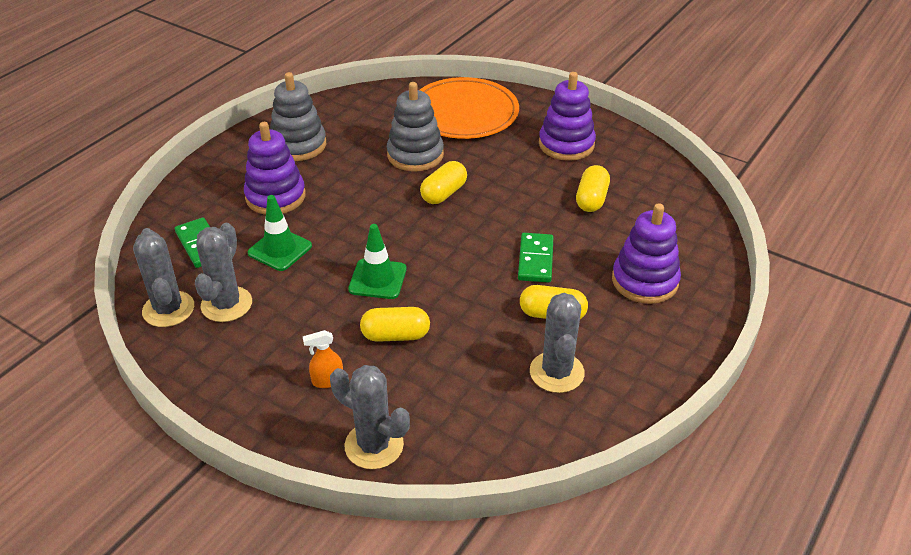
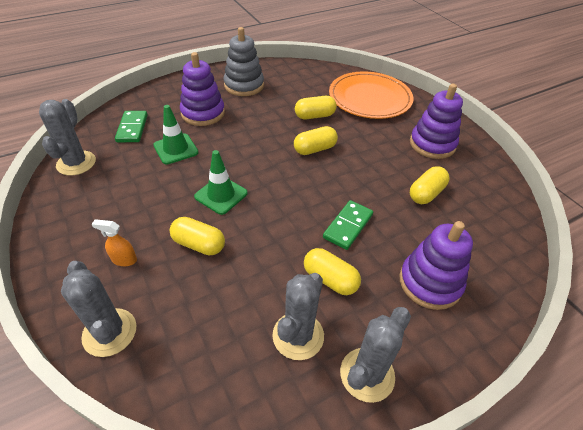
camera: 25 degrees right, 5 degrees up
grey cactus [195,223,252,322] -> grey cactus moved to [340,307,411,403]
grey stacking toy [387,82,444,172] -> yellow capsule [295,96,337,119]

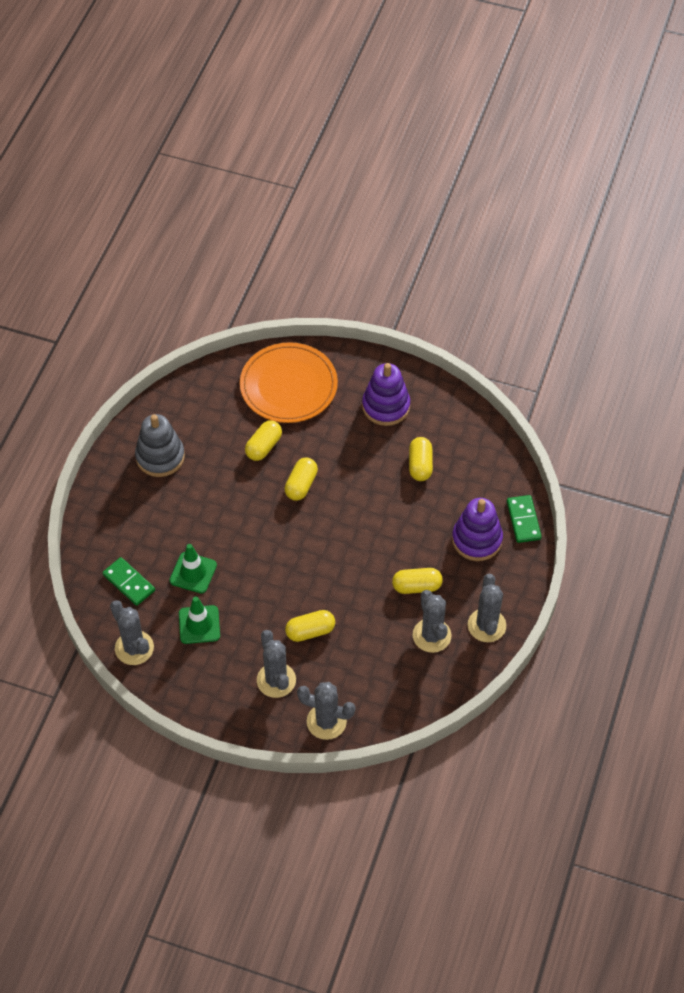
camera: 40 degrees left, 10 degrees up
orange spray bottle [92,220,137,266] -> grey cactus [257,630,296,698]
purple stacking toy [180,52,225,126] -> none
green traffic cone [194,150,248,215] -> green traffic cone moved to [179,596,220,644]
green domino [323,200,373,250] -> green domino moved to [507,495,542,543]

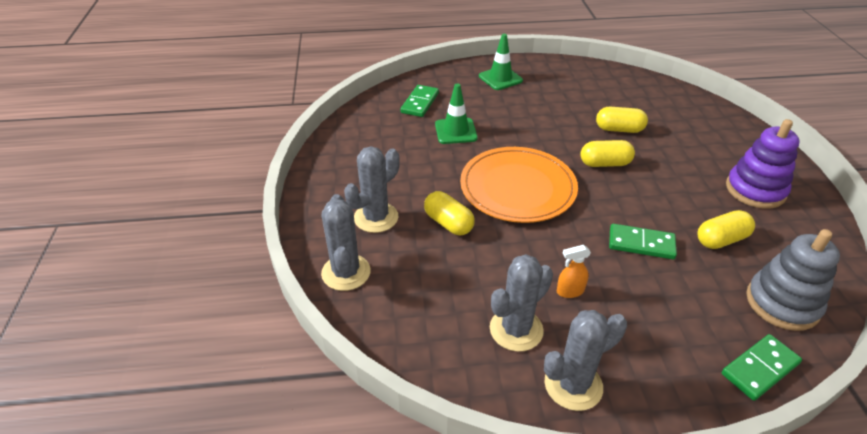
camera: 65 degrees right, 15 degrees down
grey cactus [110,600,154,665] -> none
grey stacking toy [135,414,185,477] -> grey stacking toy moved to [746,229,840,331]
green traffic cone [179,596,220,644] -> green traffic cone moved to [479,34,523,90]
orange plate [240,342,338,423] -> orange plate moved to [460,147,578,223]
yellow capsule [392,568,443,594] -> orange spray bottle [557,245,591,298]
purple stacking toy [452,498,503,561] -> none
none -> green domino [609,224,677,259]

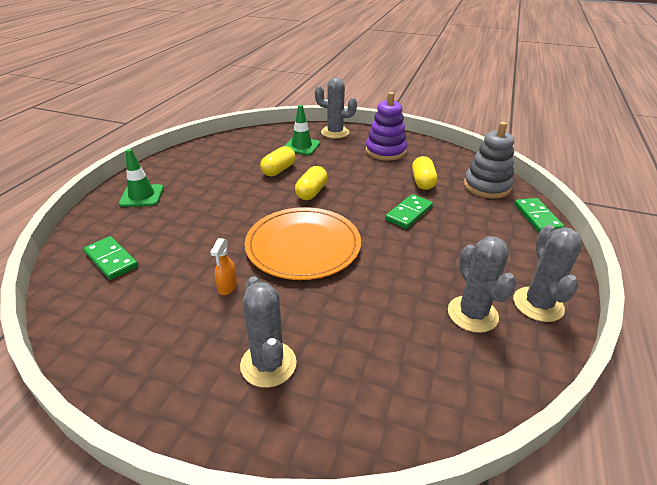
camera: 65 degrees left, 5 degrees down
grey cactus [321,194,371,291] -> grey cactus moved to [315,78,357,138]
yellow capsule [424,191,475,235] -> none
green traffic cone [435,84,478,144] -> green traffic cone moved to [285,105,320,155]
orange spray bottle [557,245,591,298] -> orange spray bottle moved to [210,238,237,295]

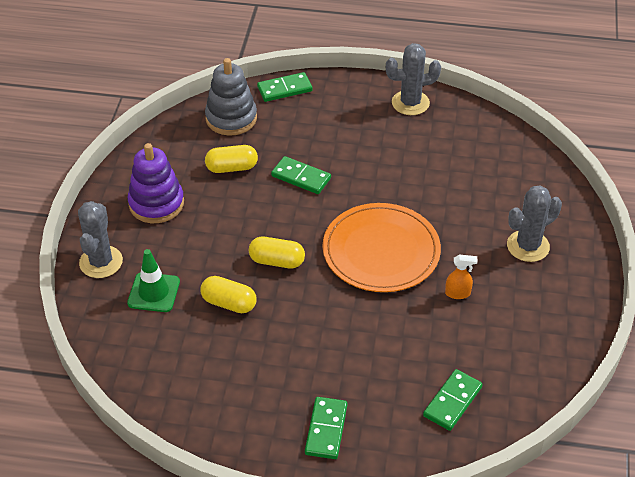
camera: 100 degrees left, 10 degrees up
green traffic cone [119,149,164,207] -> green domino [305,397,347,459]
grey cactus [448,236,517,333] -> none

